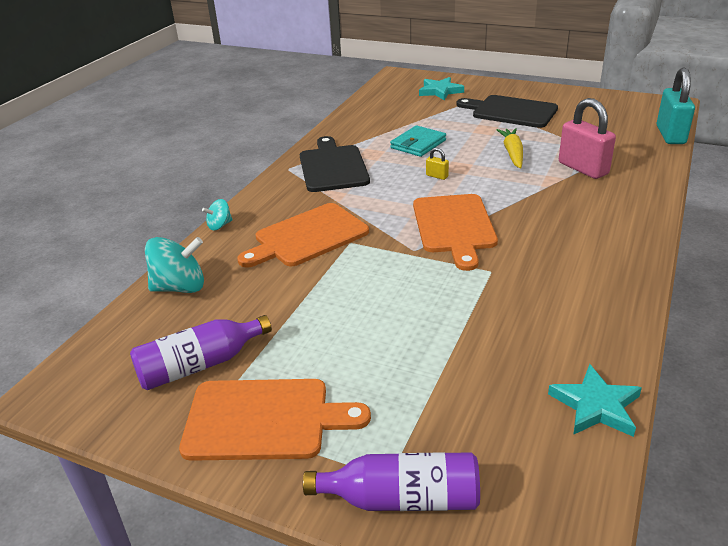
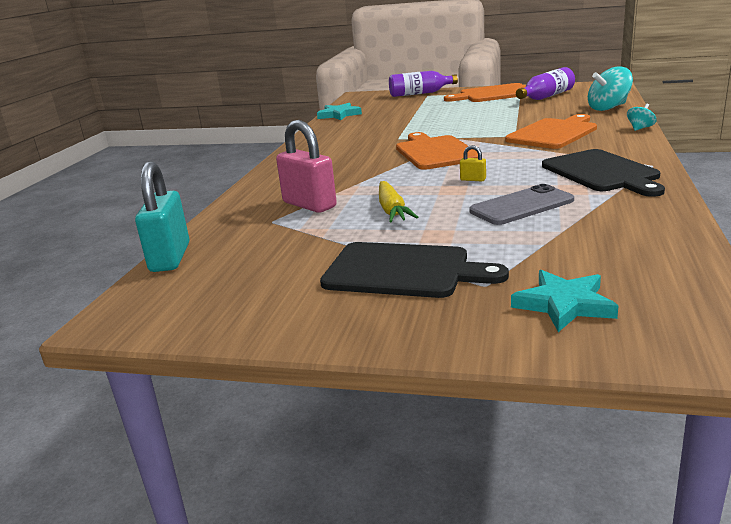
camera: 170 degrees right, 10 degrees down
turquoise wallet [390,126,446,157] -> grey phone [469,184,574,225]

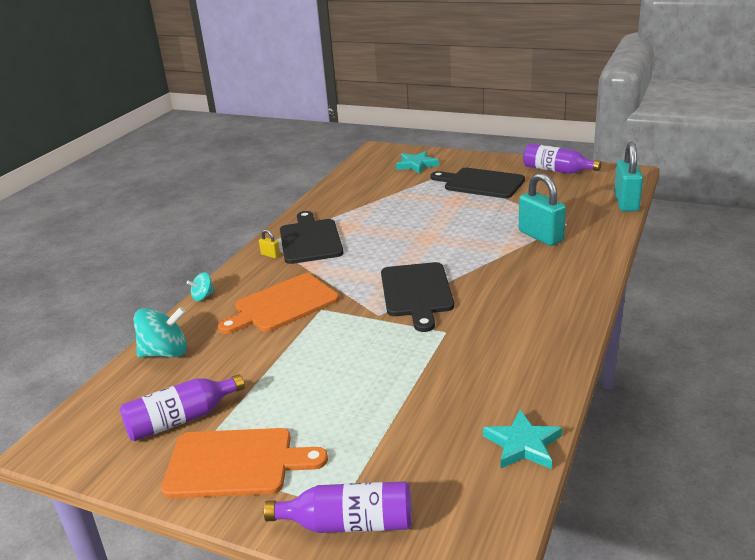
camera: 170 degrees left, 5 degrees up
pink padlock [276,120,337,213] -> turquoise padlock [519,173,566,246]
yellow carrot [379,181,418,223] -> none
orange cutting board [396,132,478,170] -> black cutting board [381,262,454,332]
yellow padlock [460,145,486,181] -> yellow padlock moved to [259,229,280,258]
grey phone [469,184,574,225] -> none
none -> purple bottle [523,143,601,174]

